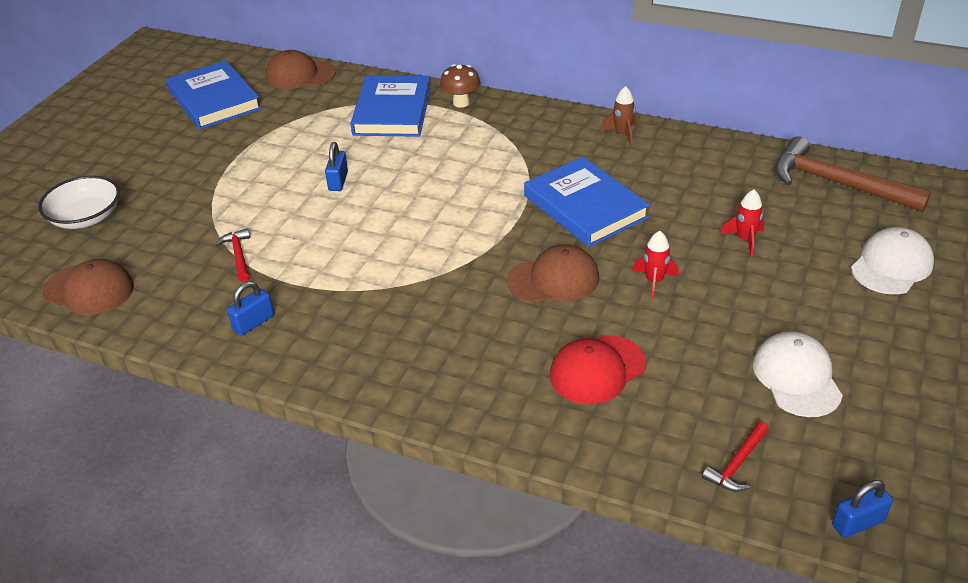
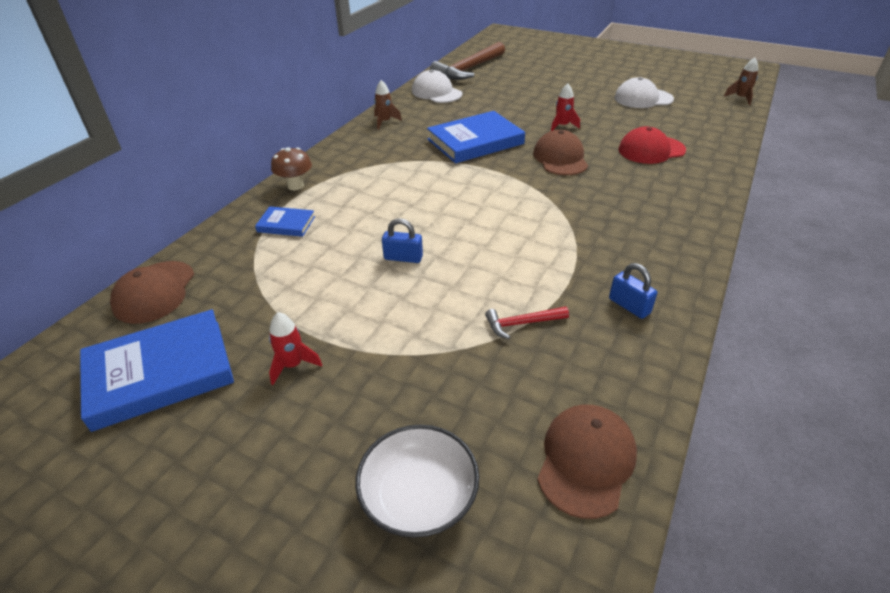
camera: 85 degrees left, 0 degrees up
blue book [350,75,431,137] -> blue book [255,206,315,237], size x0.50
red cap [550,335,646,404] -> red cap turned 105 degrees clockwise [618,126,686,164]
red hammer [702,422,769,492] -> none
red rocket [720,189,764,256] -> red rocket moved to [269,312,322,385]
blue padlock [832,480,893,538] -> brown rocket [724,58,758,105]
white cap [851,227,934,294] -> white cap moved to [412,70,462,103]

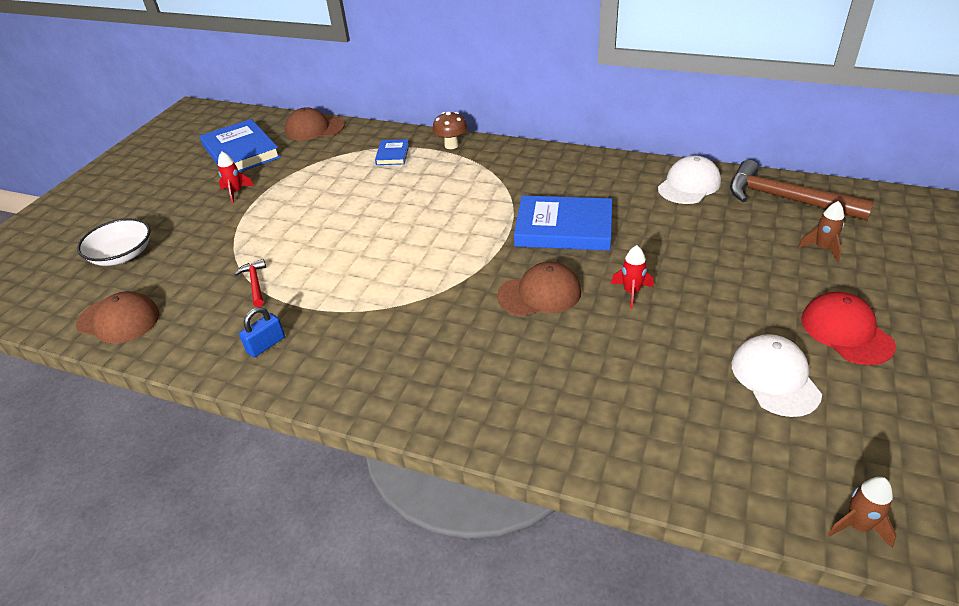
camera: 85 degrees right, 0 degrees up
brown rocket [374,80,402,130] -> brown rocket moved to [798,201,844,262]
blue padlock [382,218,423,263] -> none
blue book [427,111,525,164] -> blue book turned 45 degrees counterclockwise [514,195,612,251]
red cap [618,126,686,164] -> red cap moved to [801,292,896,365]

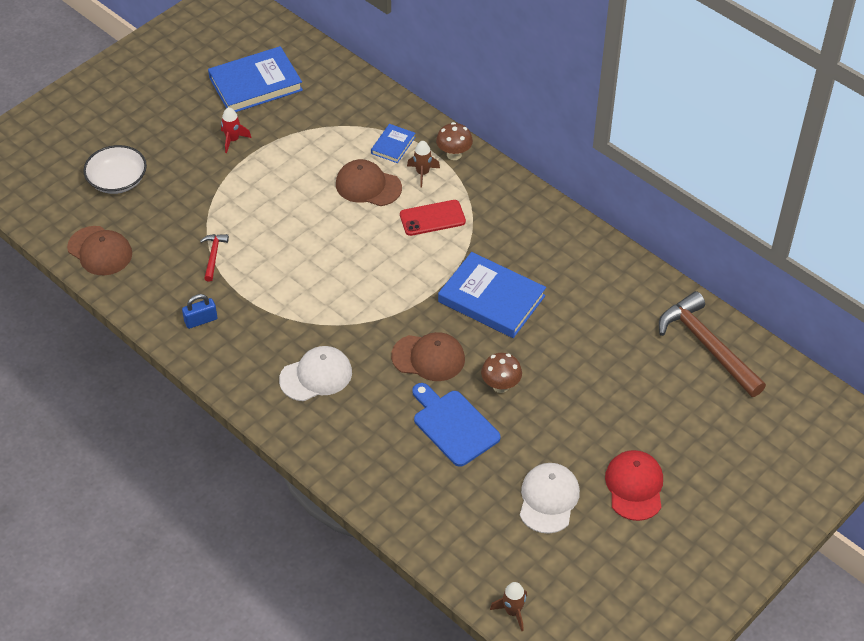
camera: 20 degrees right, 10 degrees up
blue book [200,119,281,172] -> blue book turned 75 degrees clockwise [208,46,303,112]
brown cap [285,107,345,140] -> brown cap moved to [336,159,402,206]
red rocket [611,245,654,309] -> brown mushroom [481,353,522,393]
white cap [658,155,721,204] -> white cap moved to [279,346,352,401]
brown rocket [798,201,844,262] -> brown rocket moved to [407,141,440,187]
none -> red phone [400,200,466,236]
none -> blue cutting board [412,383,501,467]

